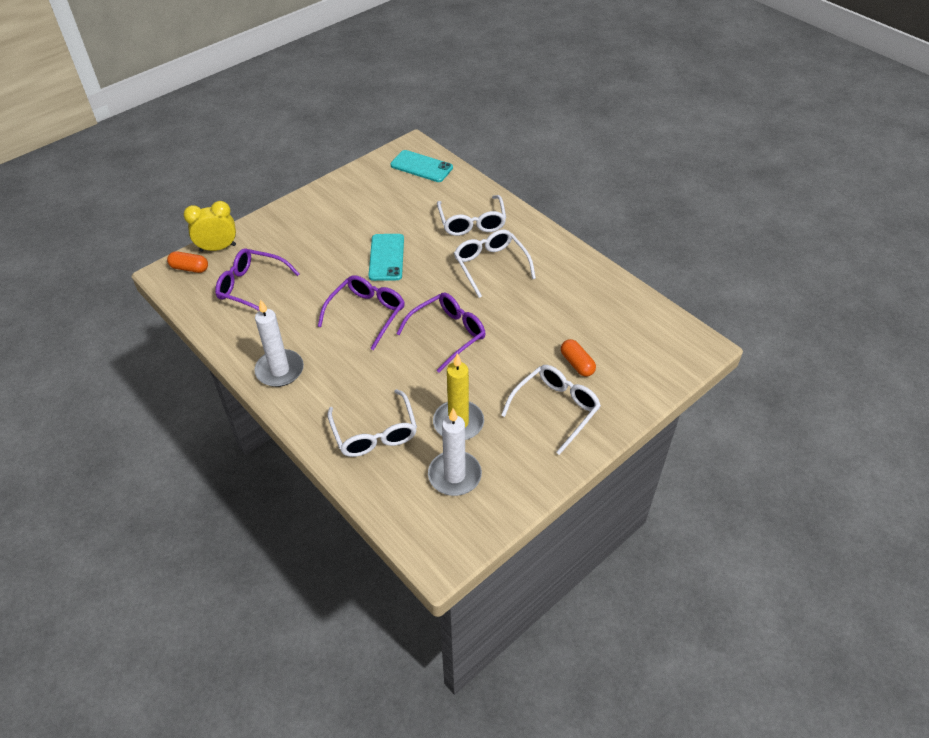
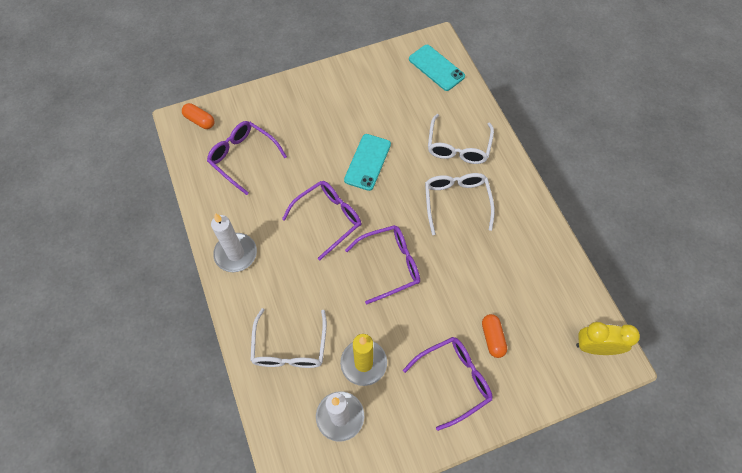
camera: 20 degrees right, 15 degrees up
yellow clock [183,201,236,252] -> yellow clock moved to [576,322,640,355]
white glasses [501,365,601,455] -> purple glasses [403,337,493,431]

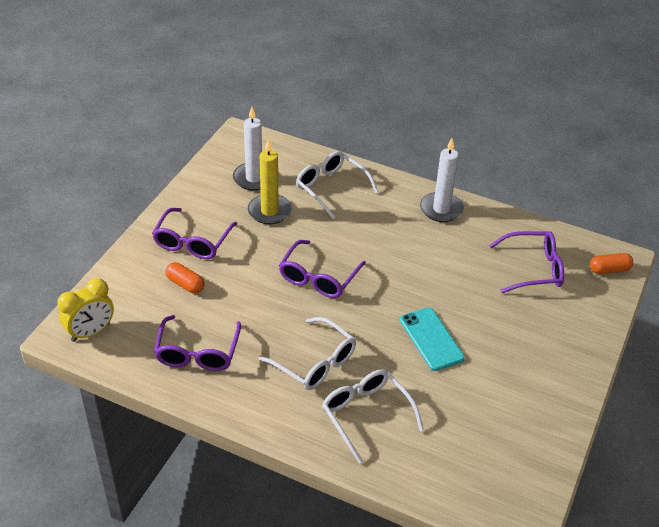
camera: 135 degrees right, 20 degrees down
purple glasses [282,181,361,261] -> purple glasses moved to [154,315,241,371]
turquoise phone [409,45,465,91] -> none

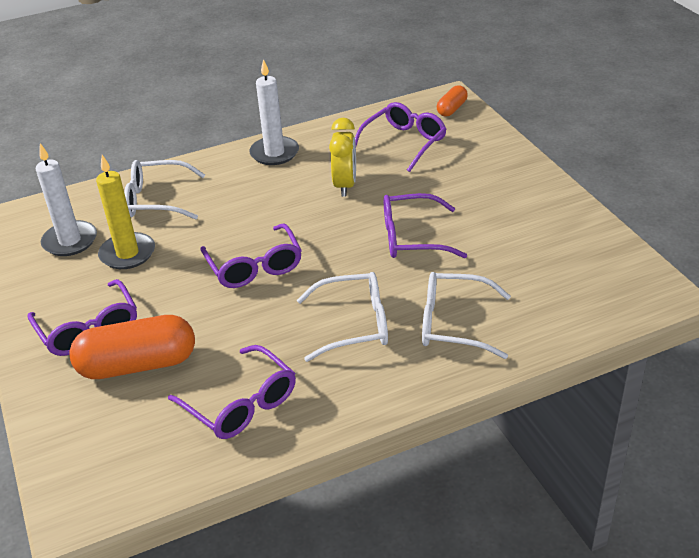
camera: 45 degrees left, 5 degrees down
yellow clock [57,278,114,342] -> yellow clock moved to [329,118,356,197]
orange capsule [165,262,204,293] -> orange capsule [69,315,195,379], size x1.96
turquoise phone [400,308,465,371] -> purple glasses [384,193,467,258]

